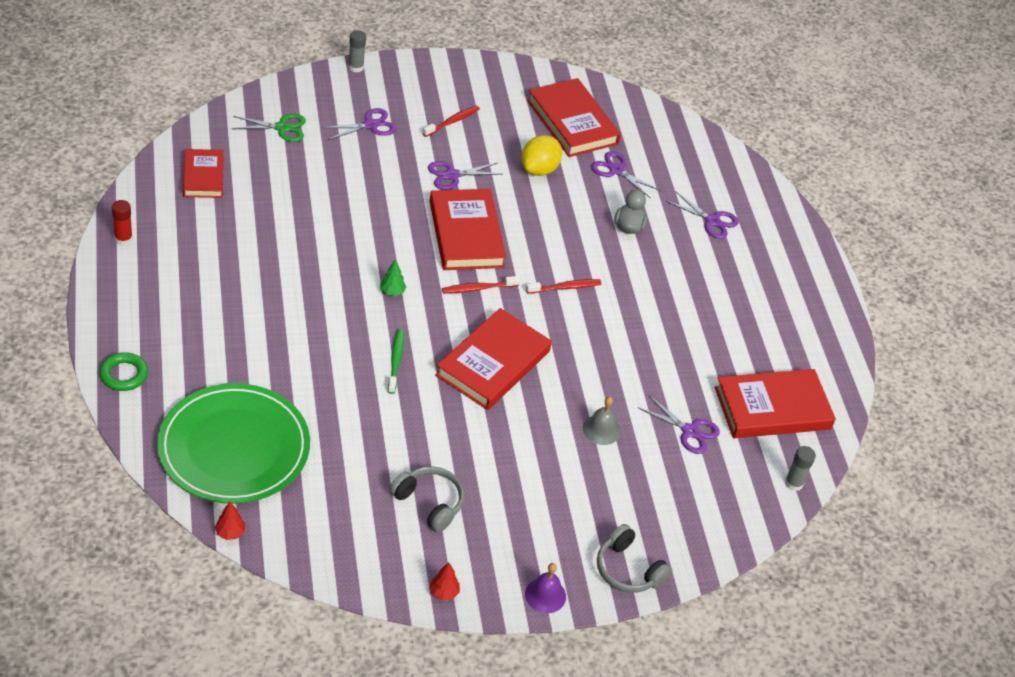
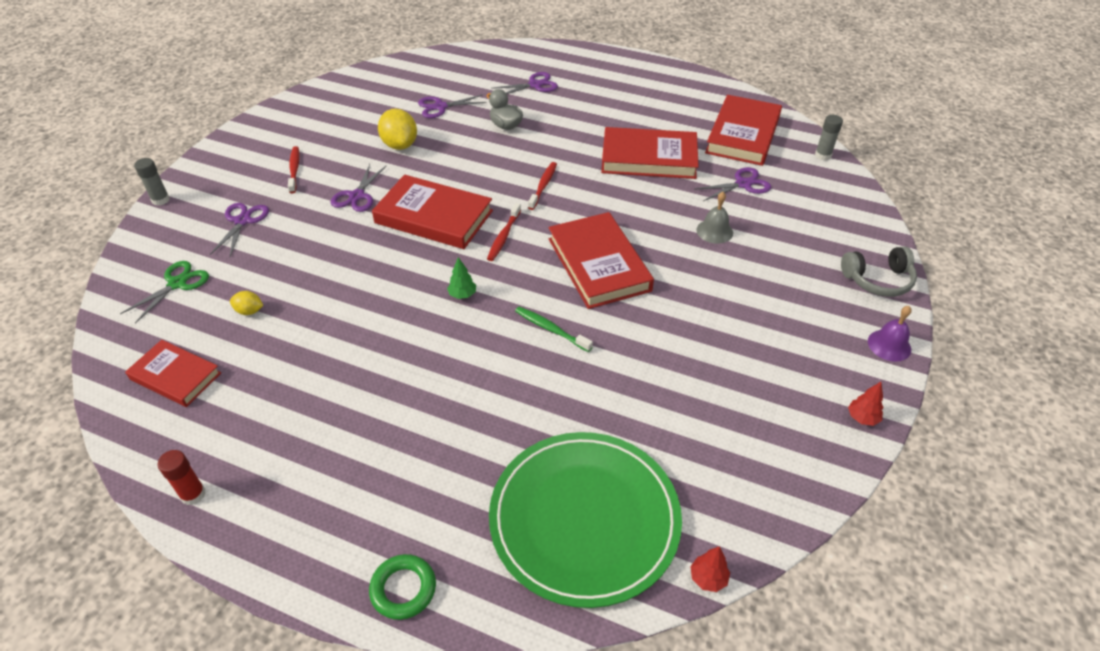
camera: 50 degrees left, 0 degrees up
grey headphones [390,466,464,532] -> none
red book [527,78,621,157] -> red book moved to [601,127,699,179]
none -> yellow lemon [230,291,263,315]

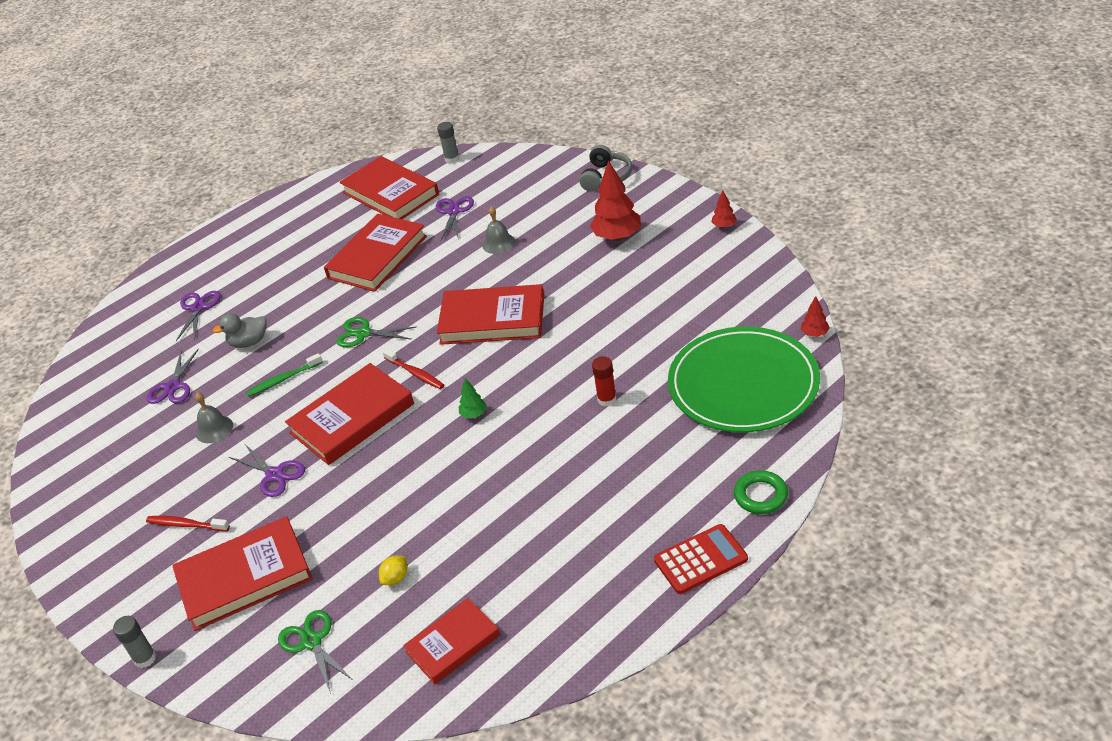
camera: 60 degrees left, 5 degrees down
red glue stick [157,450,206,505] -> red glue stick moved to [592,356,617,406]
purple scissors [210,203,269,256] -> red book [172,516,313,631]
yellow lemon [378,108,417,150] -> grey bell [195,392,233,443]
green toothbrush [515,307,593,352] -> green toothbrush moved to [246,353,323,397]
red toothbrush [528,162,557,210] -> green scissors [336,317,416,347]
purple bell [868,306,912,362] -> none
none -> red tree [590,160,641,241]
none -> red calculator [654,524,748,594]

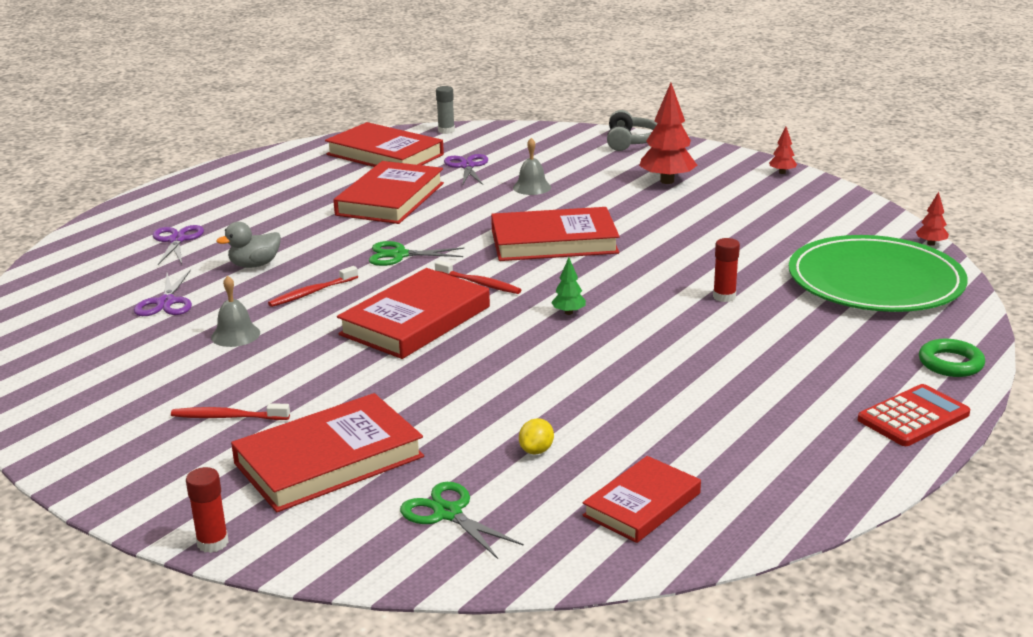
camera: 15 degrees left, 15 degrees down
grey glue stick [113,616,156,668] -> red glue stick [186,467,229,553]
purple scissors [229,444,305,497] -> none
green toothbrush [246,353,323,397] -> red toothbrush [268,266,358,307]

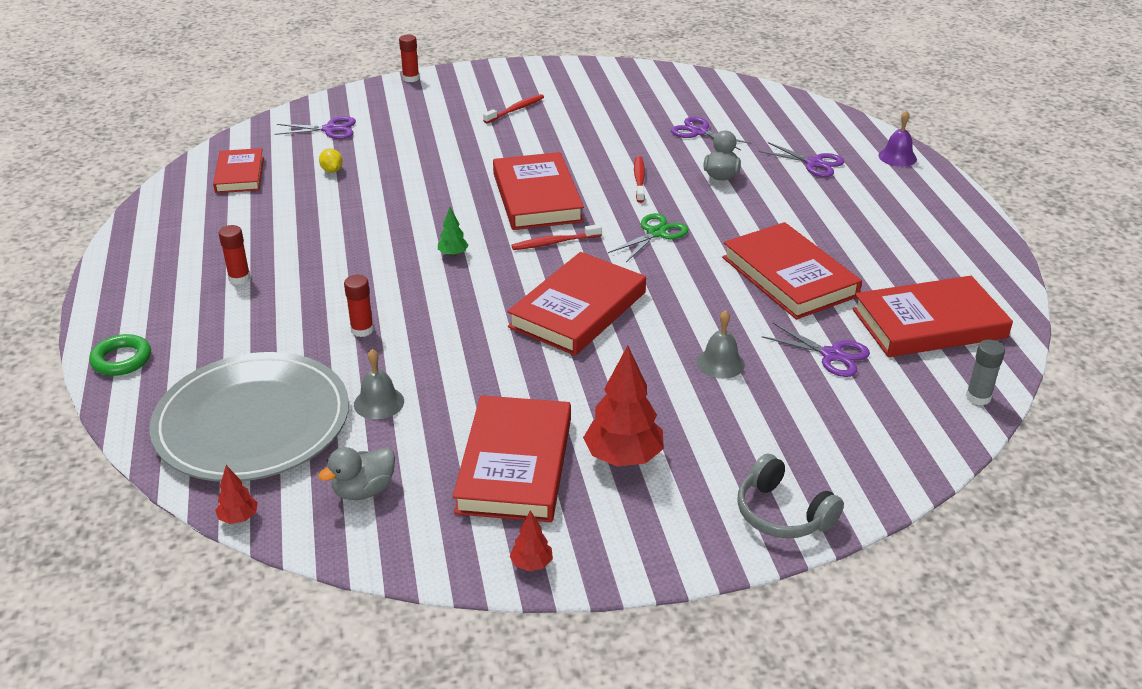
camera: 130 degrees right, 10 degrees up
grey bell [211,275,260,347] -> grey bell moved to [354,349,404,420]
red book [231,393,424,512] -> red book moved to [453,395,571,522]
green scissors [400,482,524,559] -> purple scissors [274,116,356,139]
green plate [789,235,968,312] -> grey plate [149,352,349,482]
red calculator [858,384,970,446] -> none
none -> red glue stick [219,225,250,285]
none -> grey duck [318,447,395,500]
none -> purple bell [878,110,917,167]

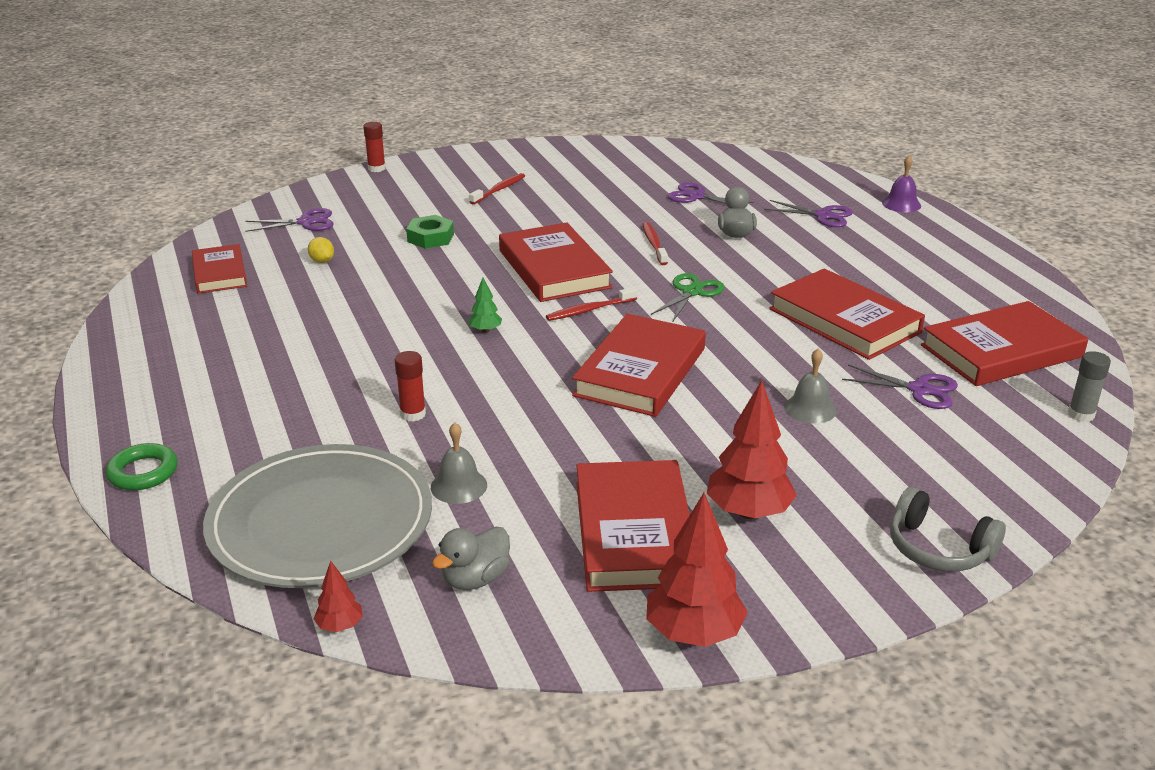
camera: 10 degrees left, 5 degrees down
red glue stick [219,225,250,285] -> none
red tree [510,510,553,571] -> red tree [646,492,748,647], size x2.05
none -> green nut [406,215,454,249]

